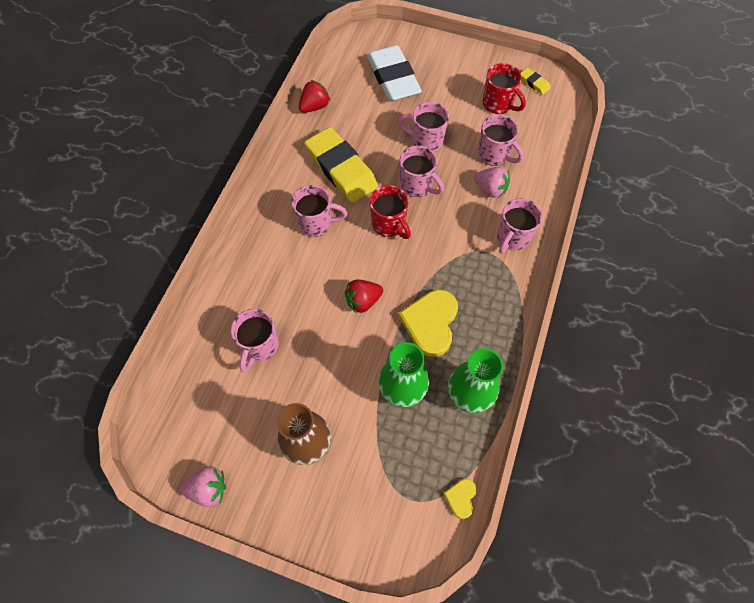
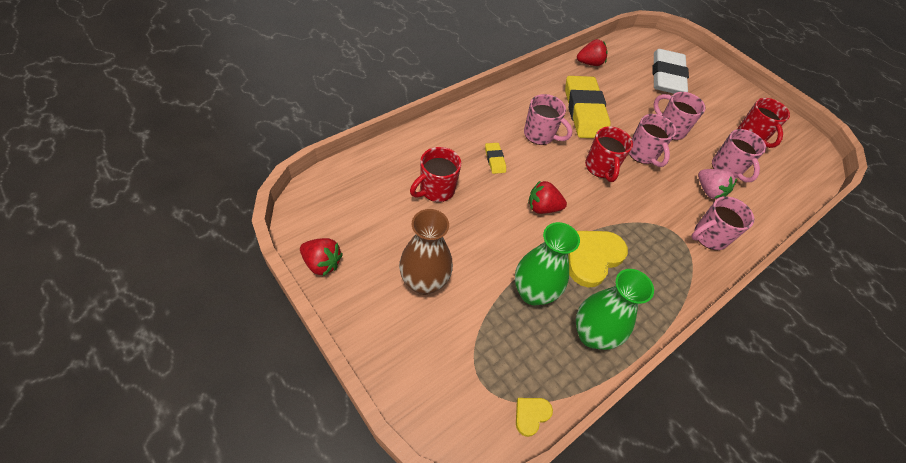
camera: 25 degrees right, 10 degrees down
pink strawberry [180,466,226,507] -> red strawberry [300,238,343,276]
pink mug [231,309,279,372] -> red mug [410,147,461,202]
yellow eraser [521,68,551,95] -> yellow eraser moved to [485,143,506,174]

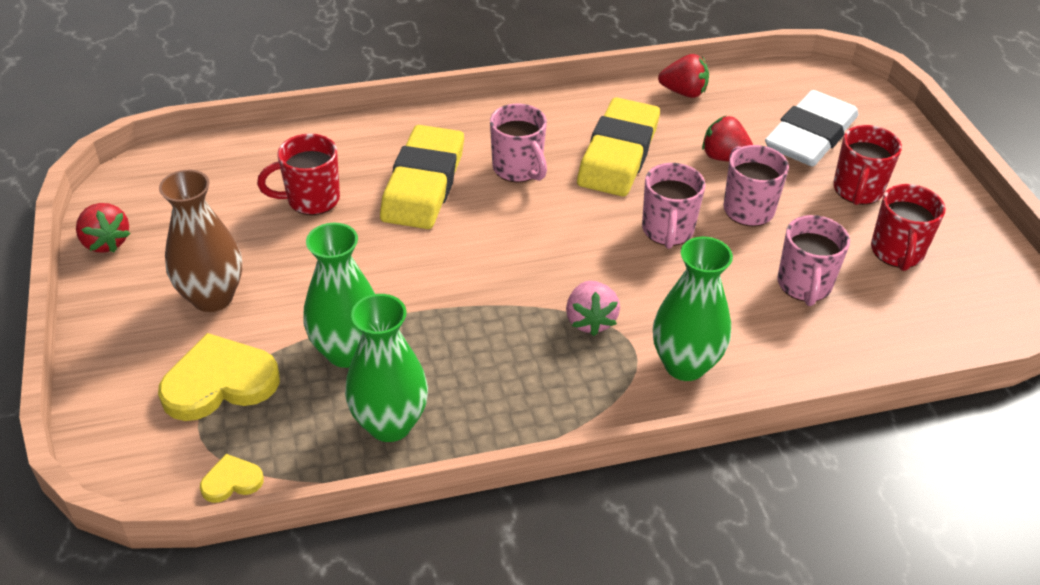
camera: 30 degrees right, 10 degrees down
yellow eraser [485,143,506,174] -> yellow eraser [380,125,464,229], size x2.37
red strawberry [528,180,567,214] -> red strawberry moved to [702,116,753,162]
yellow heart [568,231,628,288] -> yellow heart moved to [158,333,280,421]
red mug [585,126,633,182] -> red mug moved to [833,125,902,205]
pink mug [691,196,754,250] -> green vase [653,237,733,381]
pink strawberry [698,169,737,199] -> pink strawberry moved to [566,281,620,336]

